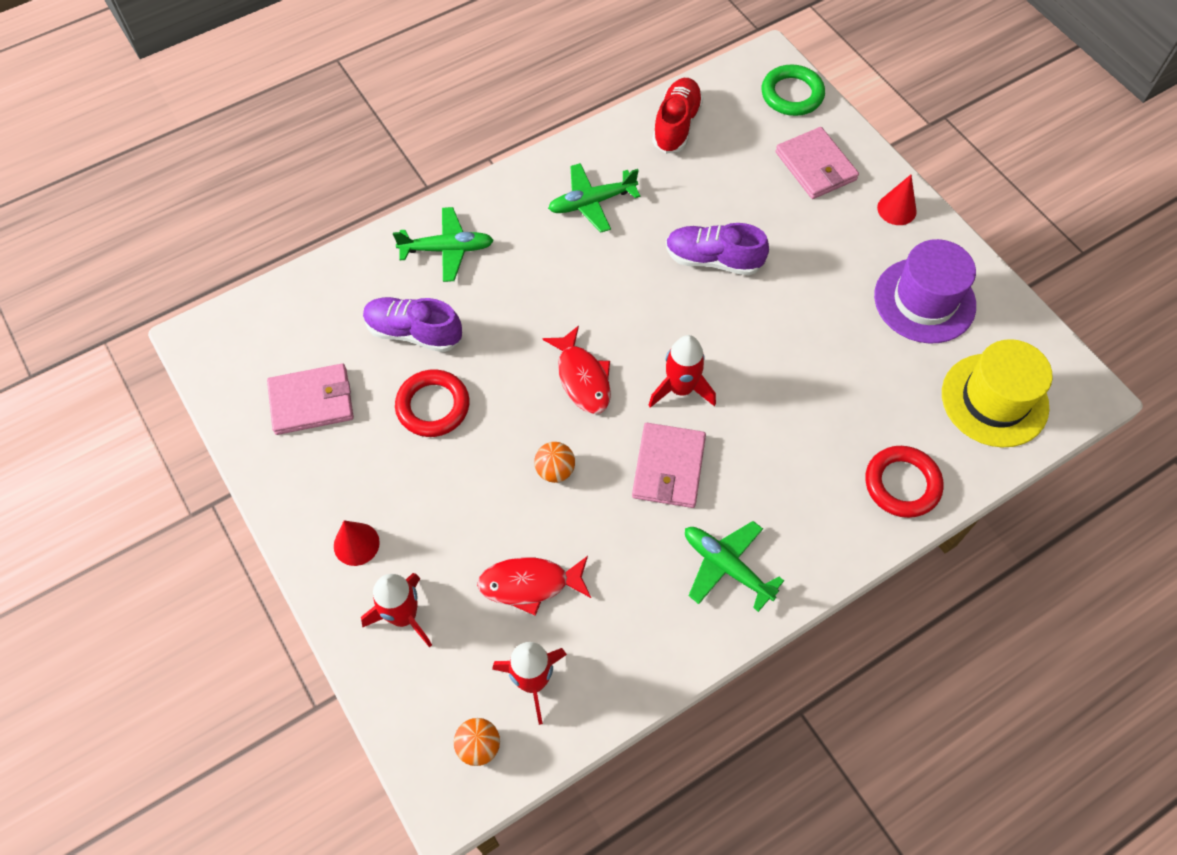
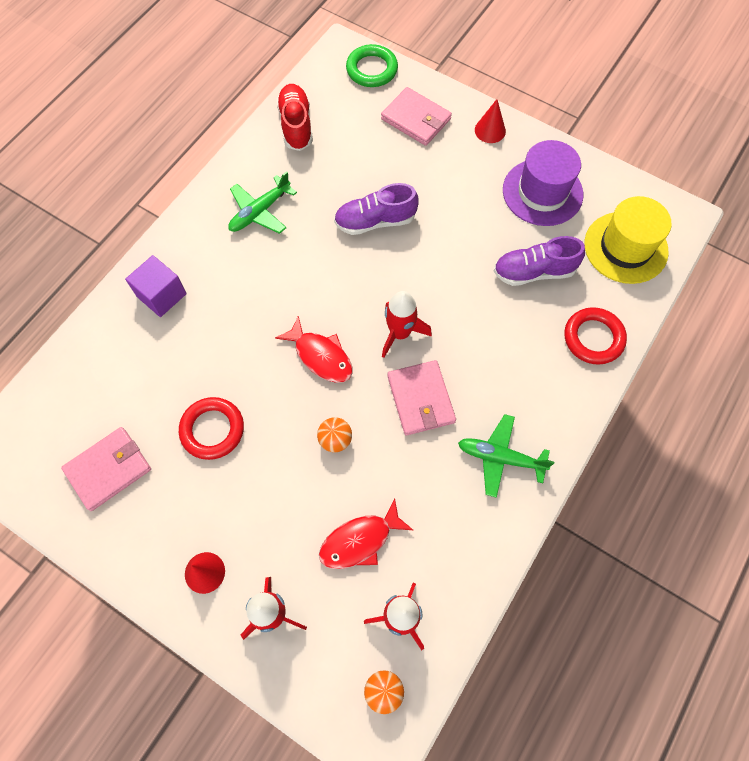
camera: 25 degrees left, 5 degrees up
purple shoe [363,297,462,352] -> purple shoe moved to [494,236,585,286]
green plane [393,207,494,282] -> purple cube [125,255,187,317]

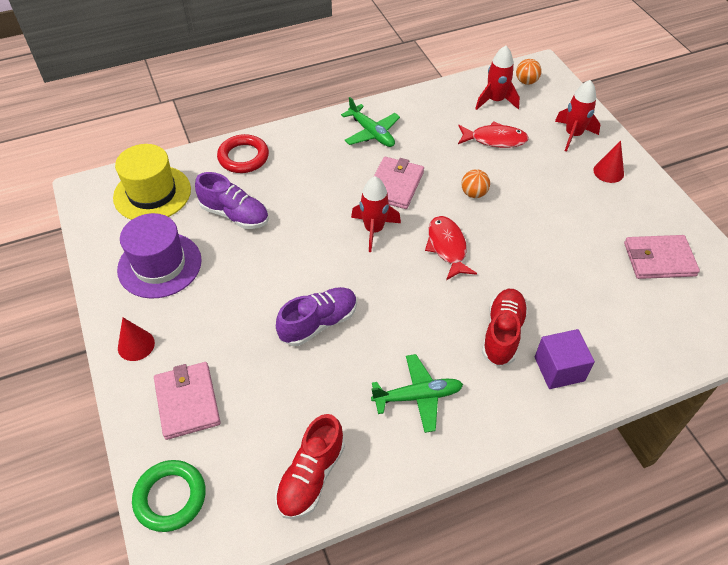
camera: 145 degrees left, 15 degrees down
red ring [179,397,244,460] -> none
purple shoe [334,183,419,235] -> purple shoe turned 60 degrees counterclockwise [276,287,357,346]
none -> red shoe [482,289,528,366]

